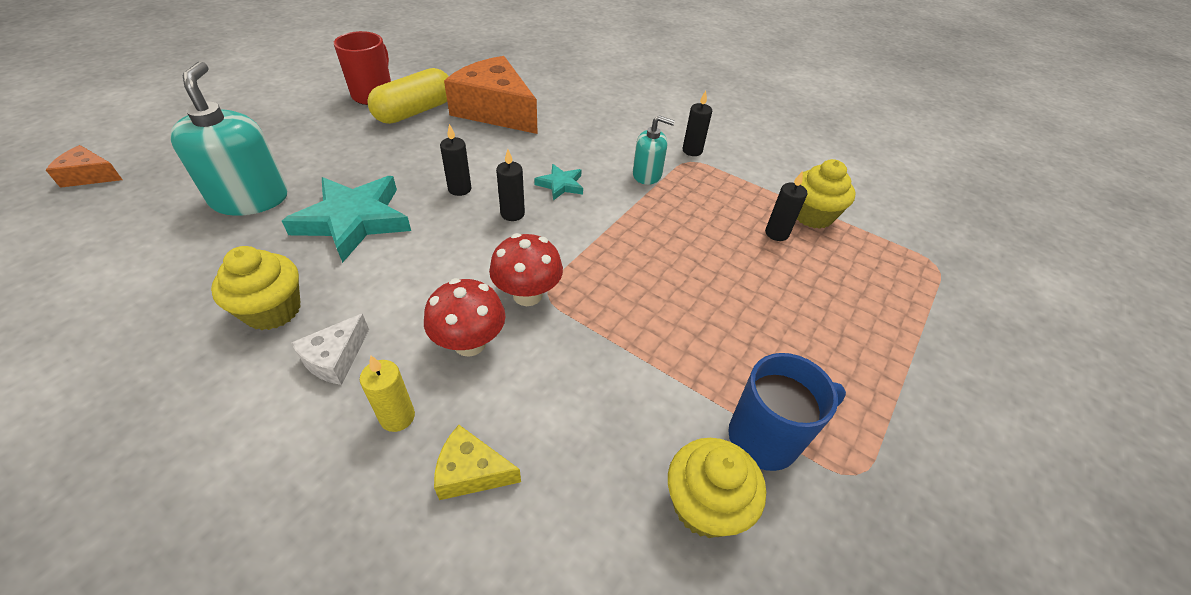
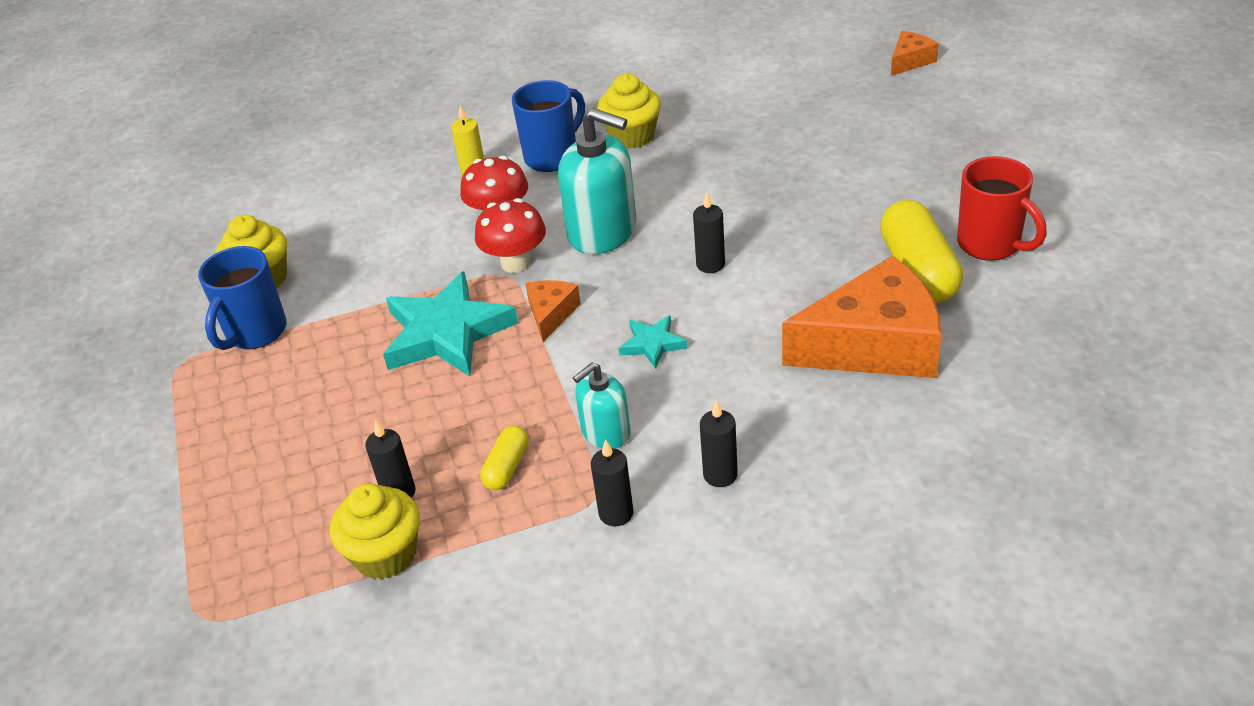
camera: 135 degrees right, 5 degrees down
turquoise soap dispenser [170,61,288,216] -> turquoise soap dispenser moved to [558,108,636,254]
turquoise star [282,176,411,263] -> turquoise star moved to [383,271,518,377]
white cheese [291,313,369,385] -> blue mug [512,80,585,172]
yellow cheese [434,425,521,500] -> none
black candle [496,149,525,221] -> black candle moved to [700,400,738,487]
none -> yellow capsule [480,426,529,490]
none -> orange cheese [525,280,581,342]

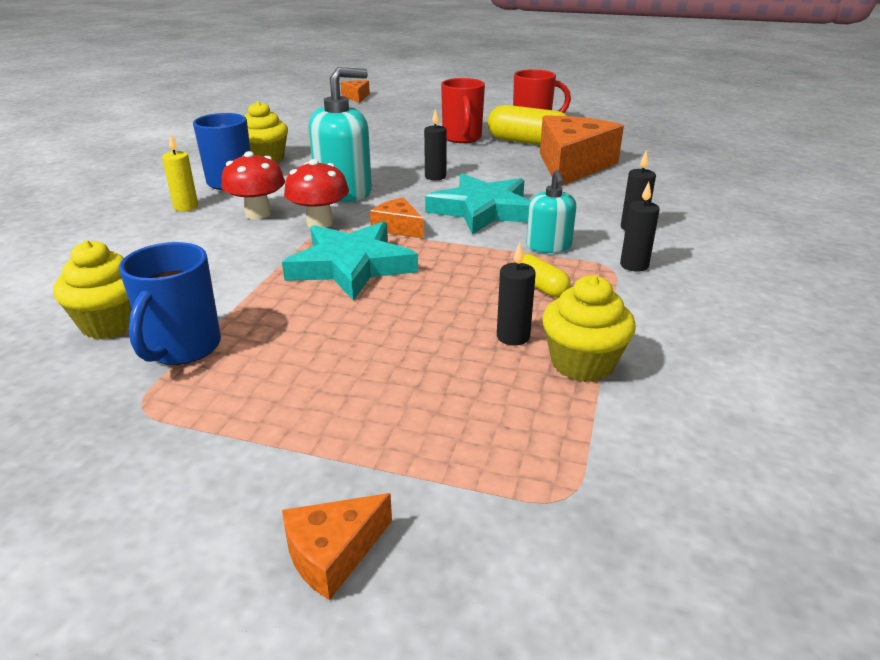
camera: 60 degrees left, 10 degrees down
blue mug [198,246,287,350] -> blue mug turned 45 degrees clockwise [119,242,221,365]
turquoise star [619,315,688,369] -> turquoise star [425,173,531,235], size x2.07
none -> orange cheese [282,493,392,600]
none -> red mug [441,78,485,143]

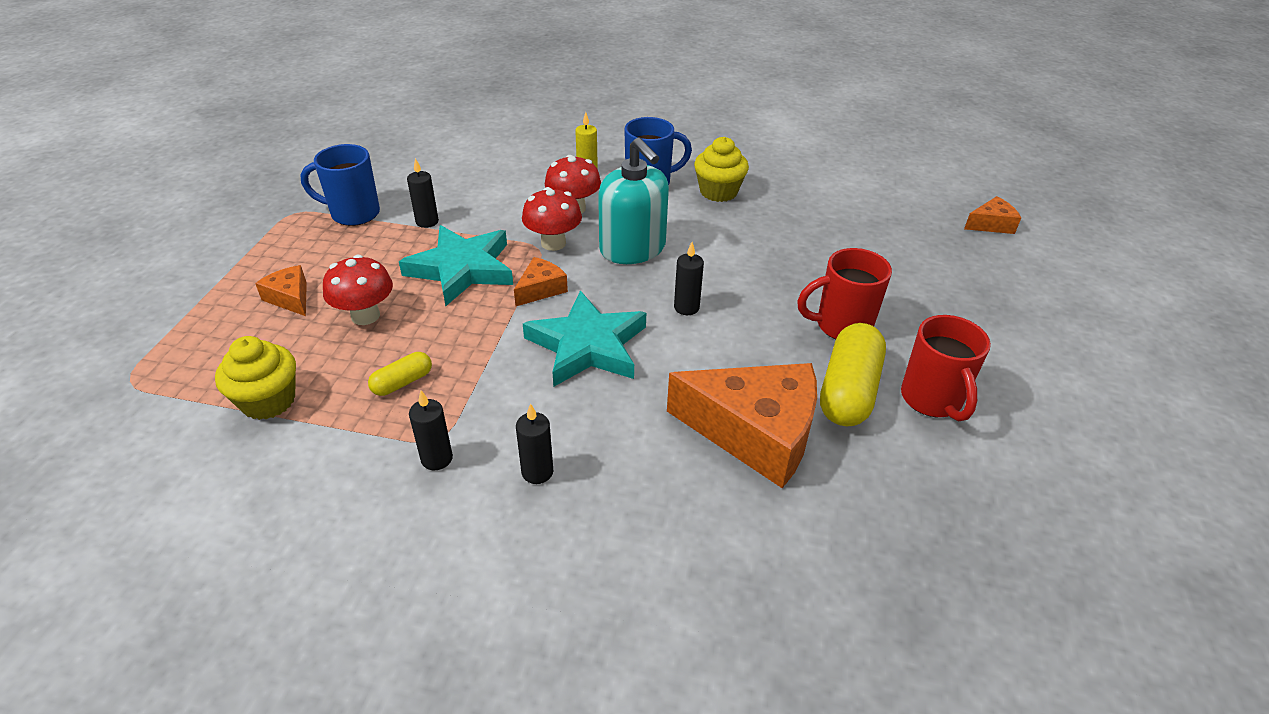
camera: 85 degrees right, 10 degrees up
yellow cupcake [53,240,132,339] -> none
orange cheese [282,493,392,600] -> orange cheese moved to [255,265,307,316]
black candle [497,242,536,345] -> black candle moved to [407,158,439,228]
turquoise soap dispenser [526,170,576,253] -> none
none -> red mushroom [323,255,393,325]

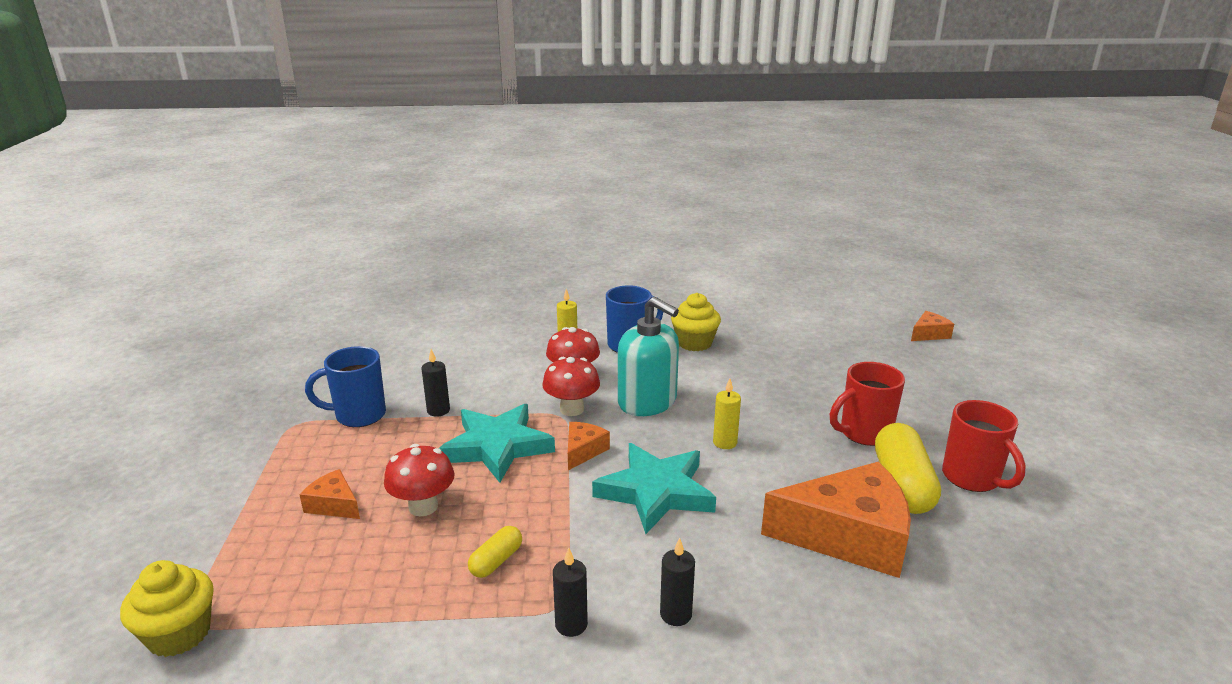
camera: 15 degrees left, 15 degrees down
yellow cupcake [215,336,296,420] -> yellow cupcake moved to [120,560,214,657]
black candle [674,242,704,315] -> yellow candle [713,379,741,449]

